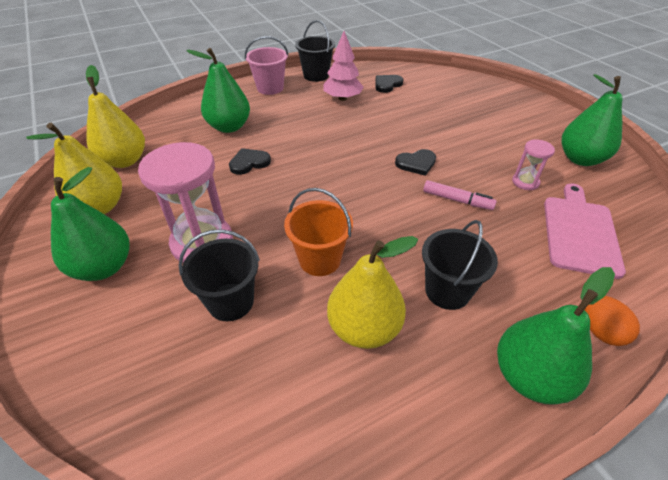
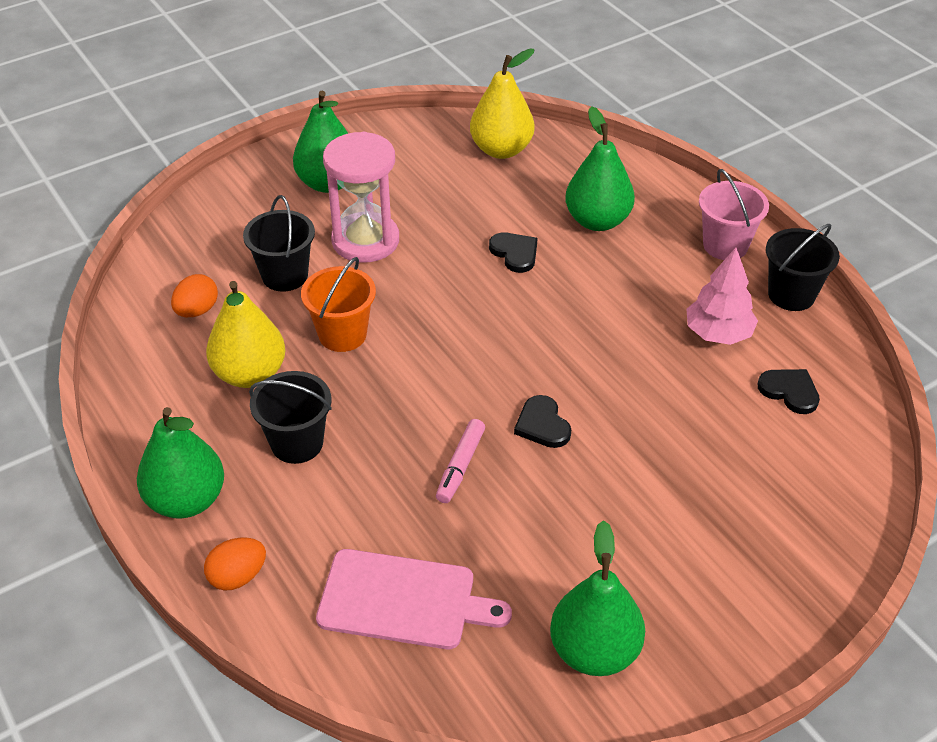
camera: 85 degrees right, 0 degrees up
yellow pear [26,123,122,214] -> none
pink hourglass [512,139,555,190] -> none
none -> orange egg [171,274,218,317]

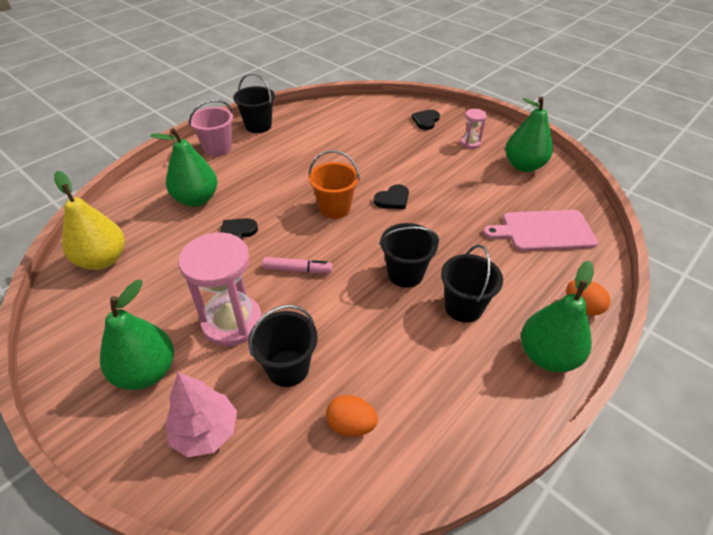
camera: 105 degrees left, 0 degrees up
yellow pear [206,281,285,388] -> none
orange bucket [301,257,376,352] -> orange bucket moved to [308,150,360,219]
pink cutting board [316,549,512,649] -> pink cutting board turned 90 degrees counterclockwise [483,210,598,251]
pink marker [436,419,485,503] -> pink marker moved to [263,257,333,273]
pink tree [686,247,758,345] -> pink tree moved to [165,372,237,457]
black heart [758,369,820,414] -> black heart moved to [412,110,440,130]
none -> black bucket [379,223,439,288]
none -> pink hourglass [460,109,487,149]

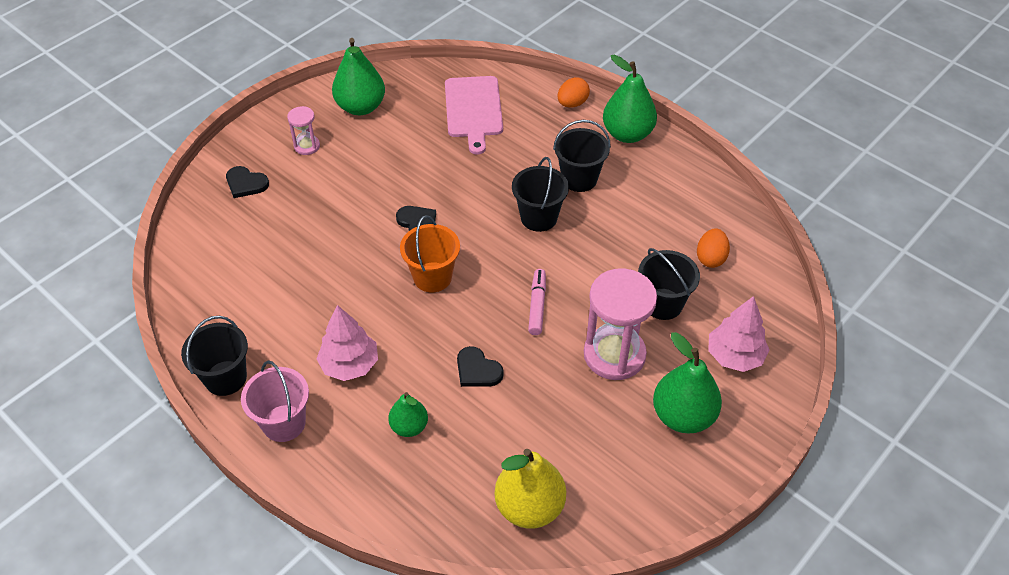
camera: 90 degrees left, 5 degrees up
green pear [150,128,218,207] -> green pear [388,392,428,437], size x0.59
none -> pink tree [317,305,378,381]

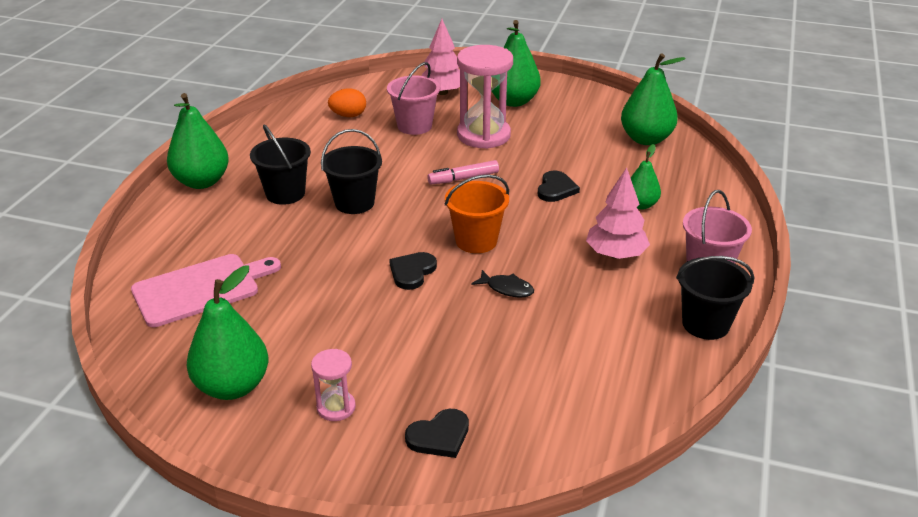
camera: 115 degrees left, 15 degrees down
black heart [226,166,269,198] -> black heart turned 60 degrees clockwise [405,409,469,458]
yellow pear [495,449,566,529] -> green pear [621,53,686,145]
orange egg [558,77,590,108] -> none
black bucket [638,248,700,320] -> pink bucket [387,62,440,135]
none -> black fish [471,270,534,298]

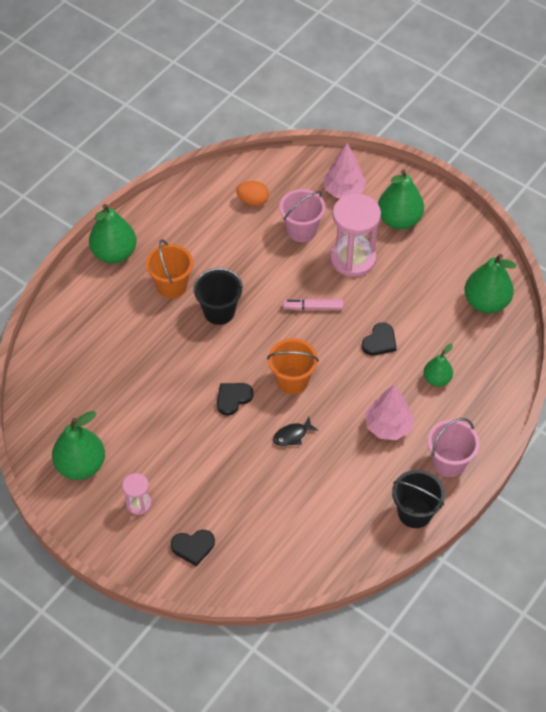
camera: 20 degrees right, 20 degrees up
pink cutting board [131,254,281,327] -> none
black bucket [250,124,311,205] -> orange bucket [146,239,193,298]
black fish [471,270,534,298] -> black fish turned 105 degrees clockwise [273,417,319,446]

